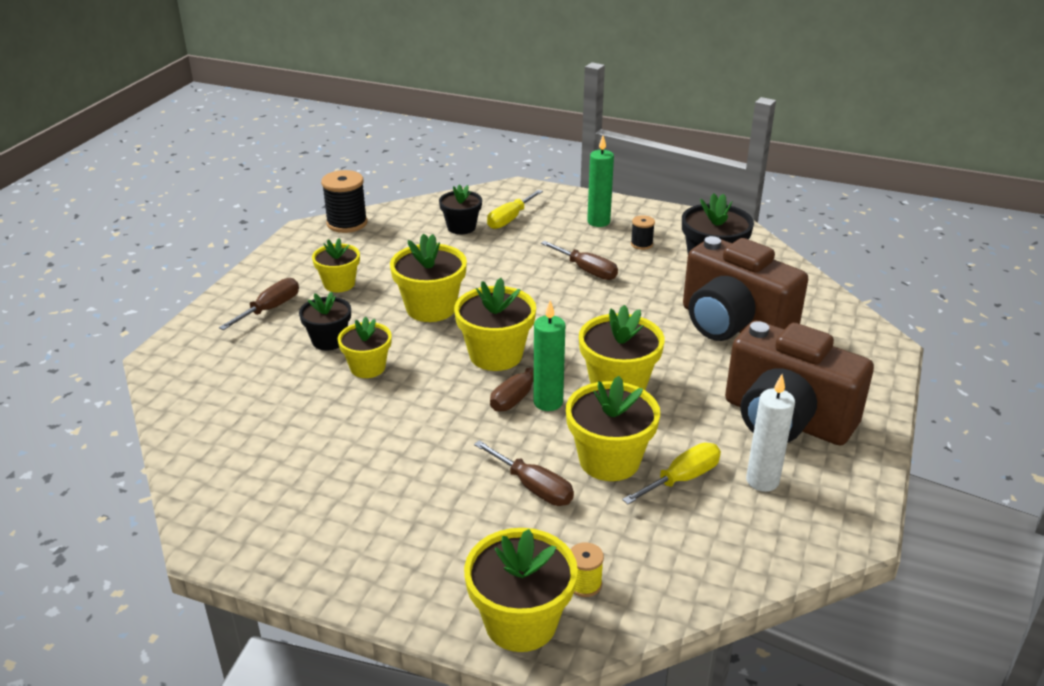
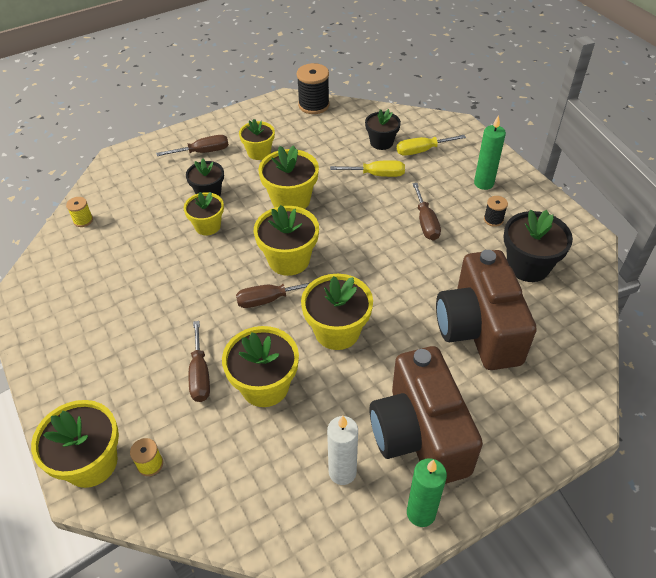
camera: 40 degrees right, 15 degrees up
green candle [533,300,565,411] -> green candle moved to [407,458,447,527]
yellow screwdriver [622,443,721,504] -> yellow screwdriver moved to [330,160,405,177]
none -> yellow spool [66,197,93,227]

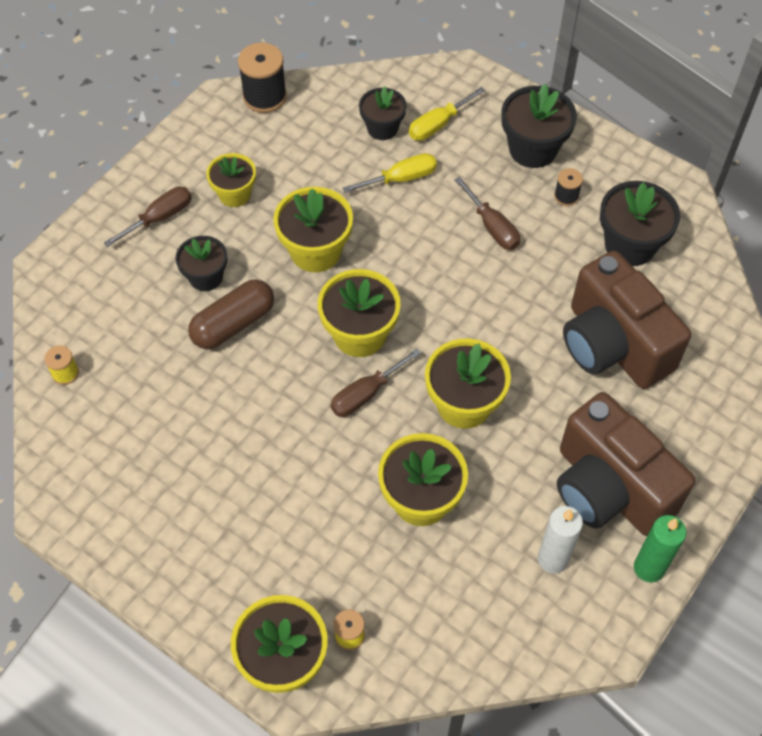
camera: 25 degrees left, 10 degrees up
yellow flower pot [184,192,224,235] -> brown capsule [188,280,274,349]
brown screwdriver [189,321,210,402] -> none
green candle [474,115,506,190] -> black flower pot [501,84,577,168]

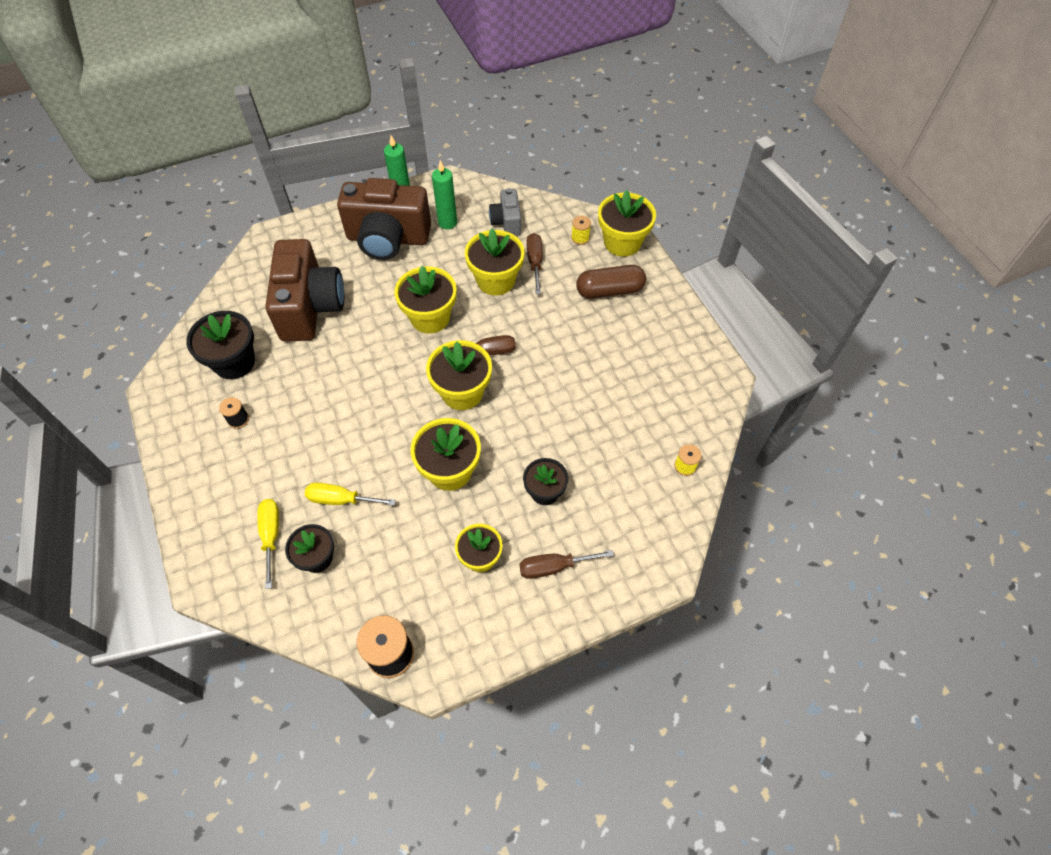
camera: 150 degrees left, 0 degrees up
brown capsule [188,280,274,349] -> brown capsule moved to [576,265,646,298]
yellow screwdriver [409,87,486,141] -> yellow screwdriver turned 90 degrees counterclockwise [257,499,279,589]
brown screwdriver [455,177,520,250] -> brown screwdriver moved to [527,233,543,294]
black flower pot [501,84,577,168] -> none
white candle [538,506,583,574] -> green candle [432,160,457,229]
brown camera [557,392,695,536] -> brown camera turned 105 degrees clockwise [337,178,431,260]
none -> grey camera [489,188,521,236]

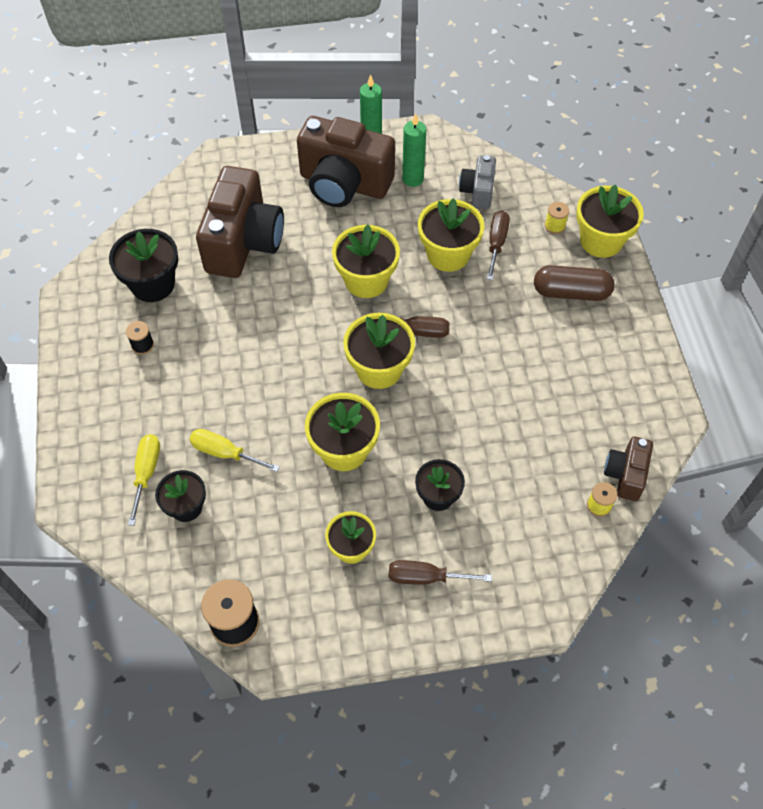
camera: 15 degrees right, 0 degrees up
none -> brown camera [604,437,653,501]

